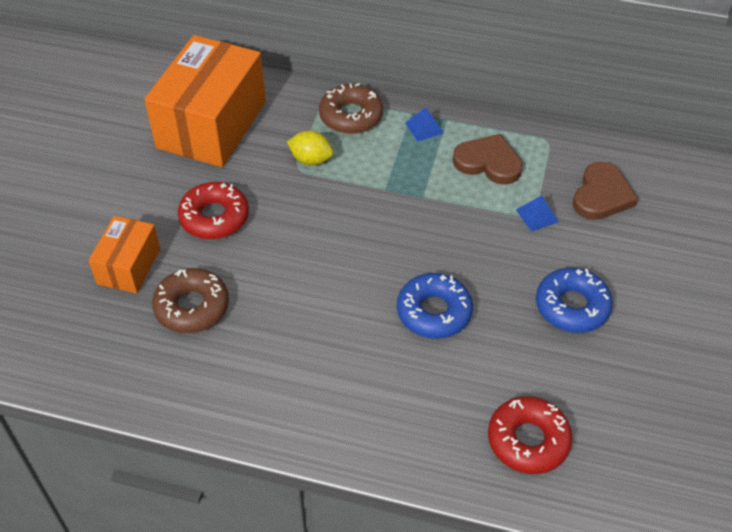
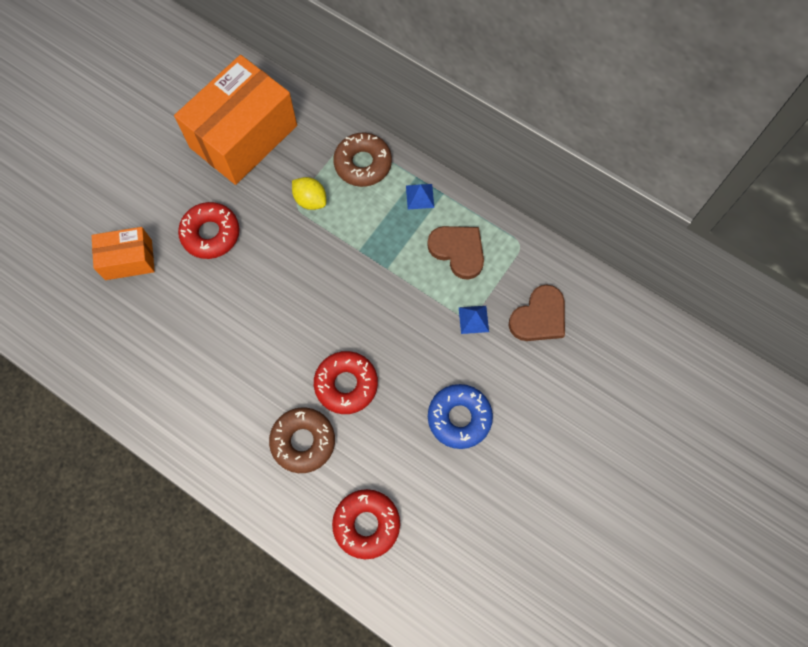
camera: 20 degrees right, 20 degrees up
orange box [88,216,160,294] -> orange box turned 45 degrees clockwise [91,227,155,280]
brown donut [152,268,229,333] -> brown donut moved to [269,407,335,473]
blue donut [397,273,473,339] -> red donut [314,351,378,414]

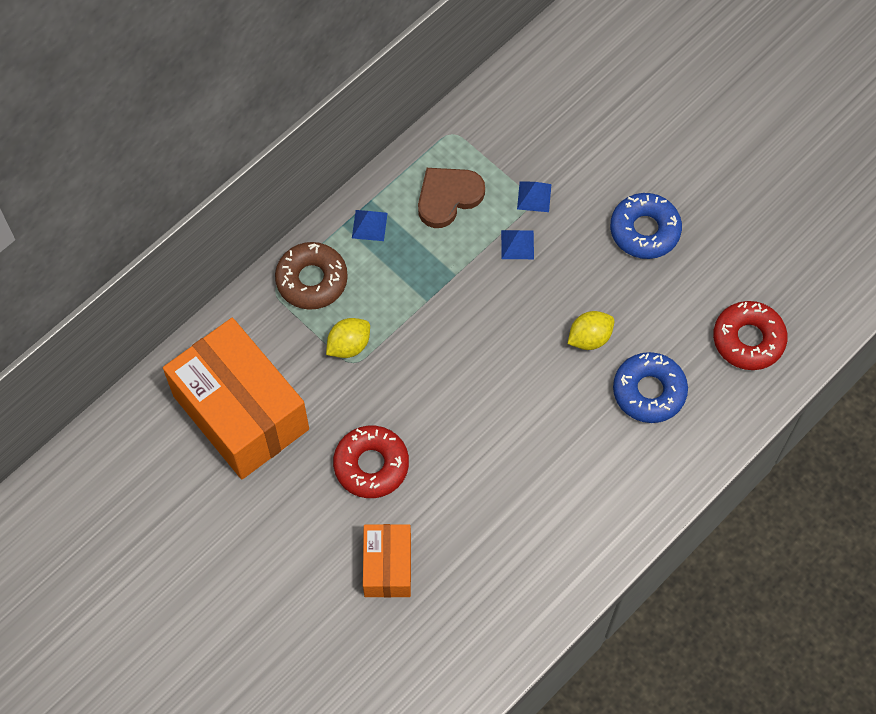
camera: 80 degrees left, 5 degrees down
brown donut [269,407,335,473] -> blue donut [613,352,688,423]
red donut [314,351,378,414] -> yellow lemon [568,311,614,350]
brown heart [508,284,565,341] -> none
none -> blue pyramid [501,230,534,259]

